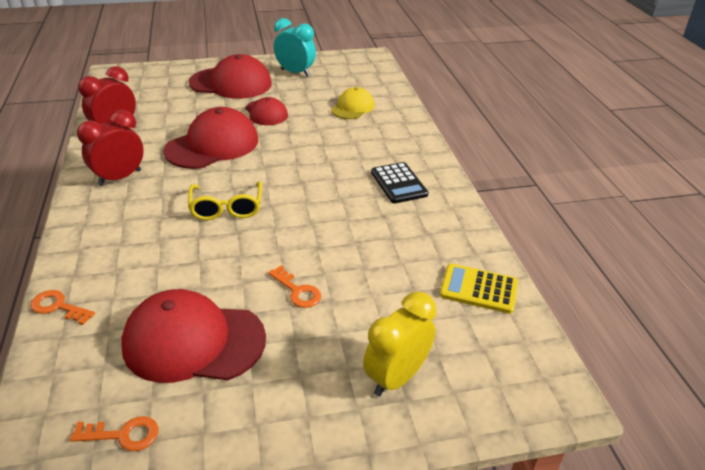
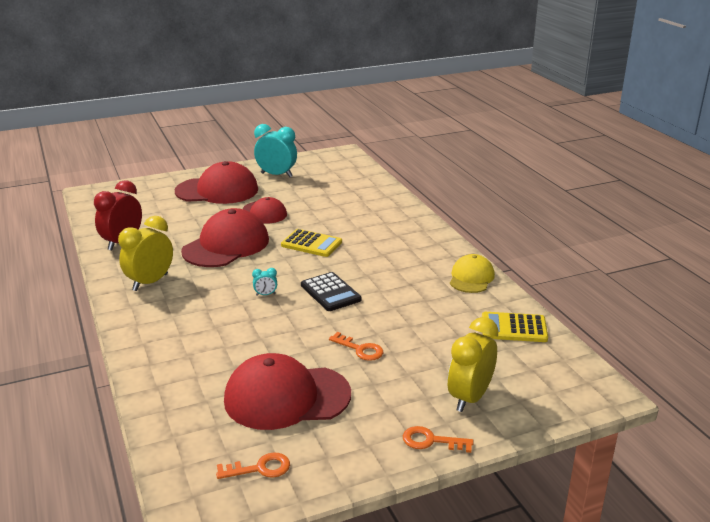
camera: 10 degrees left, 10 degrees down
orange key [30,290,95,325] -> orange key moved to [403,426,473,453]
red clock [77,110,144,186] -> yellow clock [118,216,173,291]
yellow glasses [188,181,262,220] -> turquoise clock [252,268,277,296]
yellow cap [331,87,375,119] -> yellow cap moved to [450,254,495,293]
black calculator [371,162,429,204] -> black calculator moved to [301,272,362,311]
none -> yellow calculator [281,229,342,257]

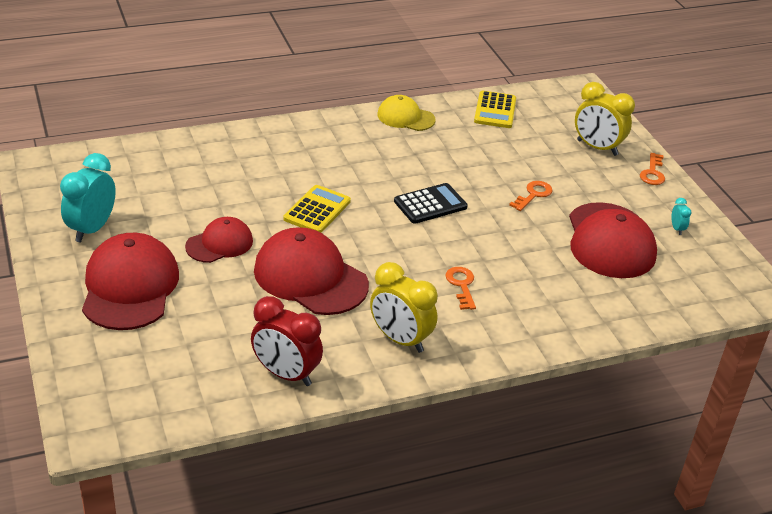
camera: 90 degrees left, 10 degrees up
orange key [216,453,290,479] -> orange key moved to [446,267,476,310]
turquoise clock [252,268,277,296] -> turquoise clock moved to [672,198,691,235]

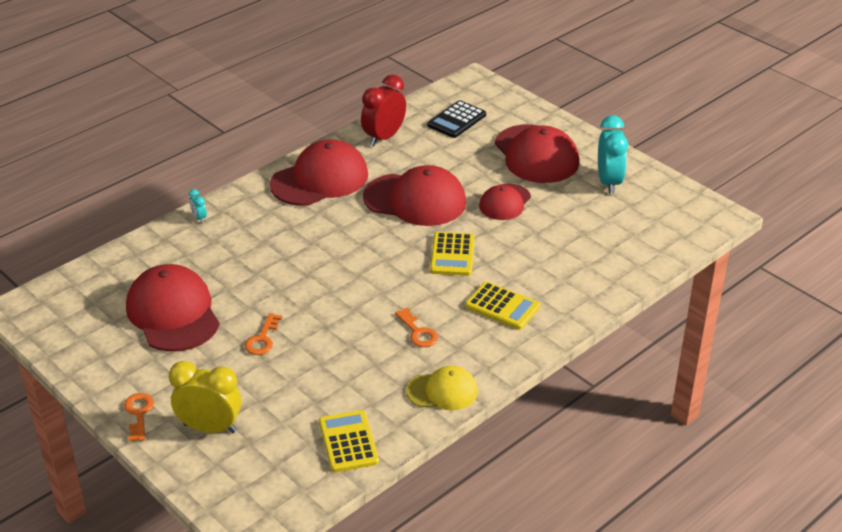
camera: 160 degrees right, 0 degrees up
red clock [251,296,323,386] -> red clock turned 60 degrees counterclockwise [361,75,406,146]
yellow clock [370,262,438,353] -> red cap [270,139,368,206]
black calculator [394,183,468,224] -> black calculator moved to [427,100,486,138]
orange key [446,267,476,310] -> orange key moved to [395,308,438,347]
turquoise clock [672,198,691,235] -> turquoise clock moved to [189,189,207,223]
none -> yellow calculator [465,282,540,330]

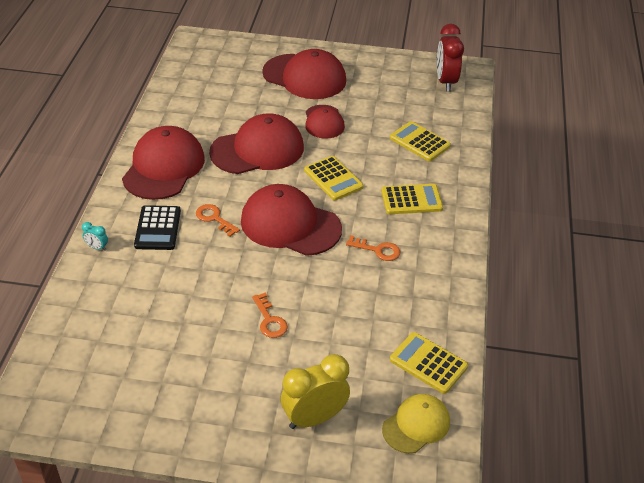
camera: 40 degrees left, 5 degrees up
orange key [124,393,154,441] -> orange key moved to [196,204,240,237]
red cap [126,264,220,352] -> red cap moved to [241,184,342,256]
red clock [361,75,406,146] -> red clock moved to [437,24,464,91]
yellow cap [406,366,478,410] -> yellow cap moved to [382,394,450,454]
black calculator [427,100,486,138] -> black calculator moved to [134,205,181,250]
turquoise clock [598,115,628,194] -> none
none -> yellow calculator [390,121,451,161]

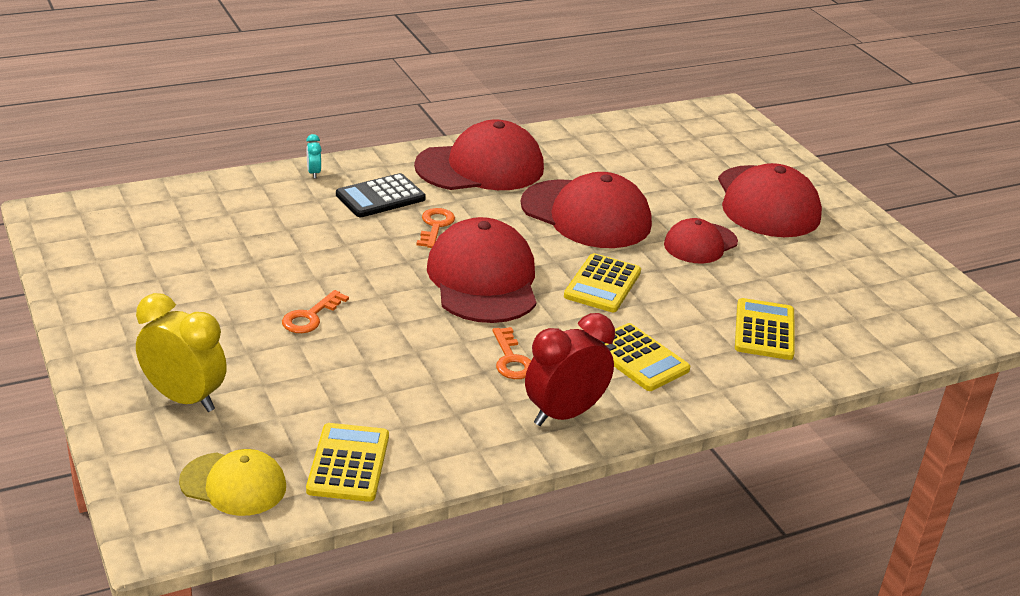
camera: 55 degrees right, 10 degrees down
red clock [437,24,464,91] -> red clock moved to [525,313,615,426]

